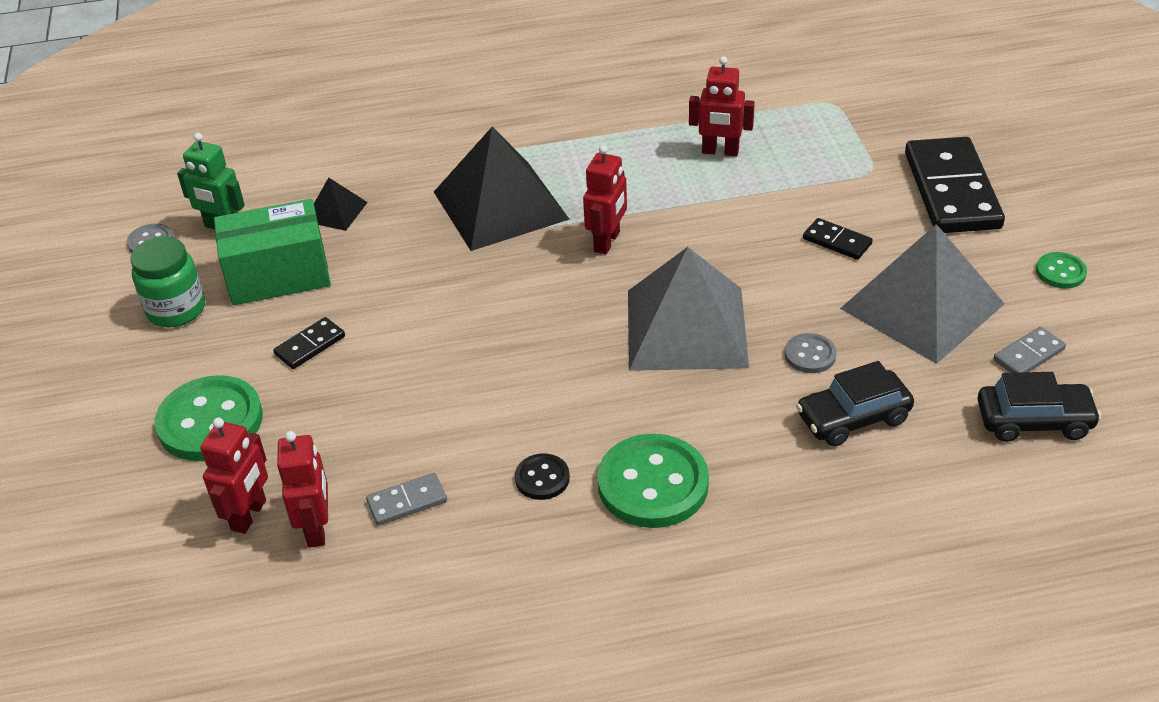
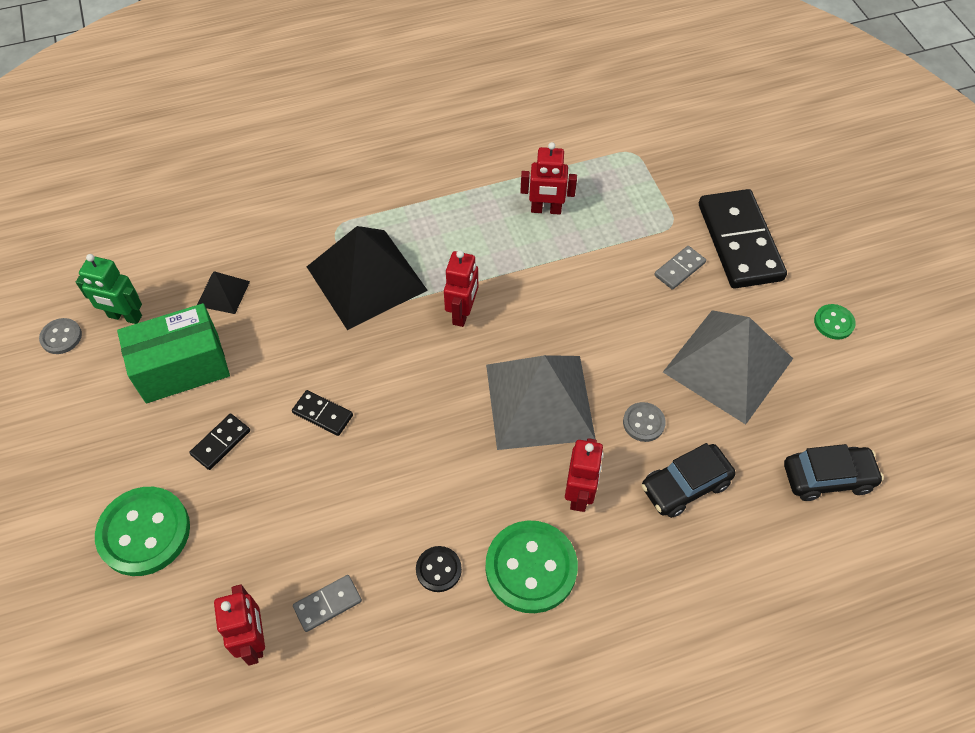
camera: 10 degrees left, 15 degrees up
green jar [130,236,205,327] -> none
red robot [200,418,268,534] -> red robot moved to [565,438,604,512]
black domino [803,218,872,260] -> black domino moved to [292,390,353,436]
grey domino [993,327,1066,373] -> grey domino moved to [654,246,706,290]

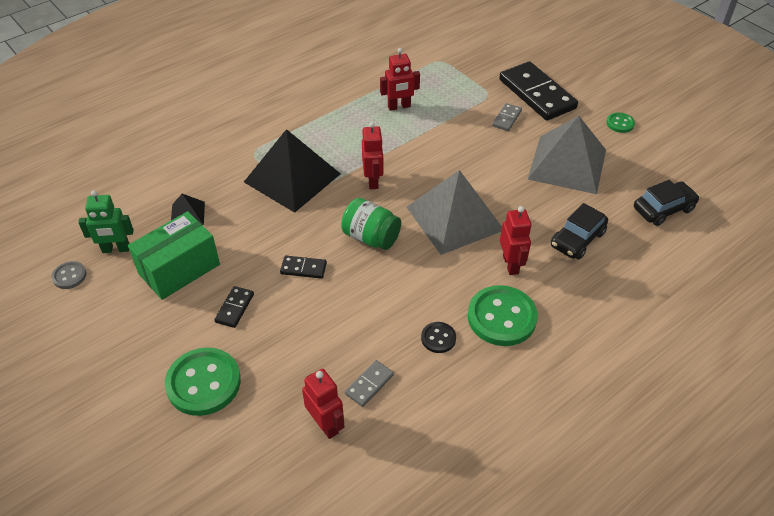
camera: 20 degrees left, 10 degrees down
grey button [623,402,666,442] -> none
none -> green jar [341,198,401,250]

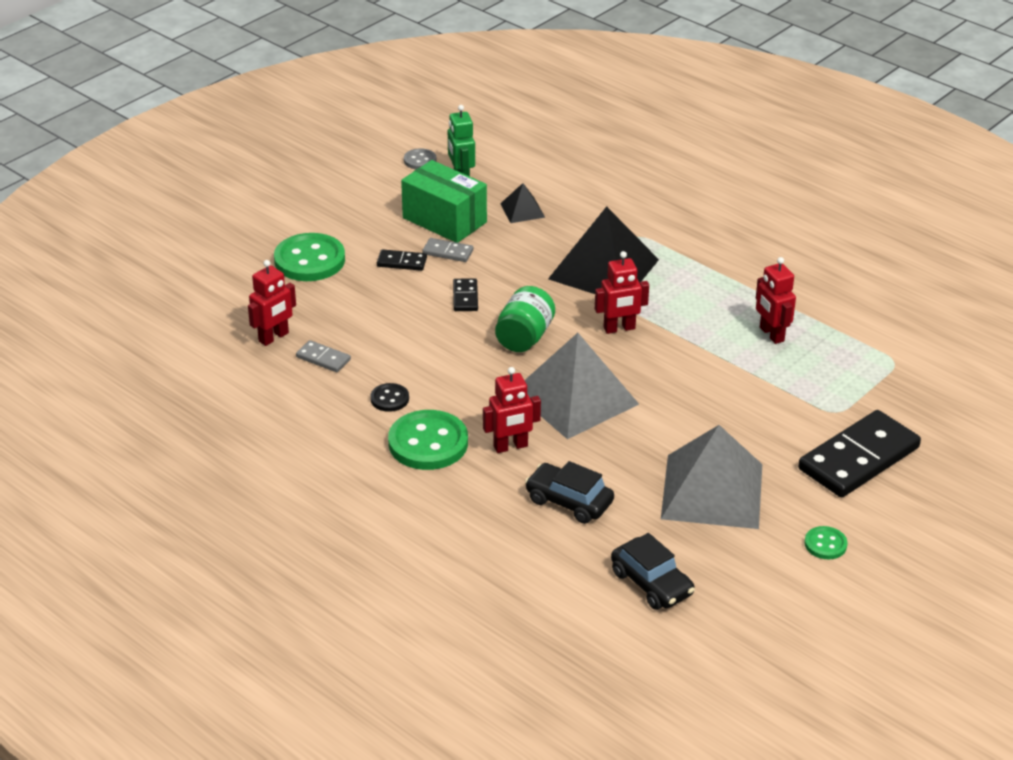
camera: 80 degrees right, 10 degrees down
grey domino [492,103,522,131] -> grey domino moved to [422,238,473,262]

